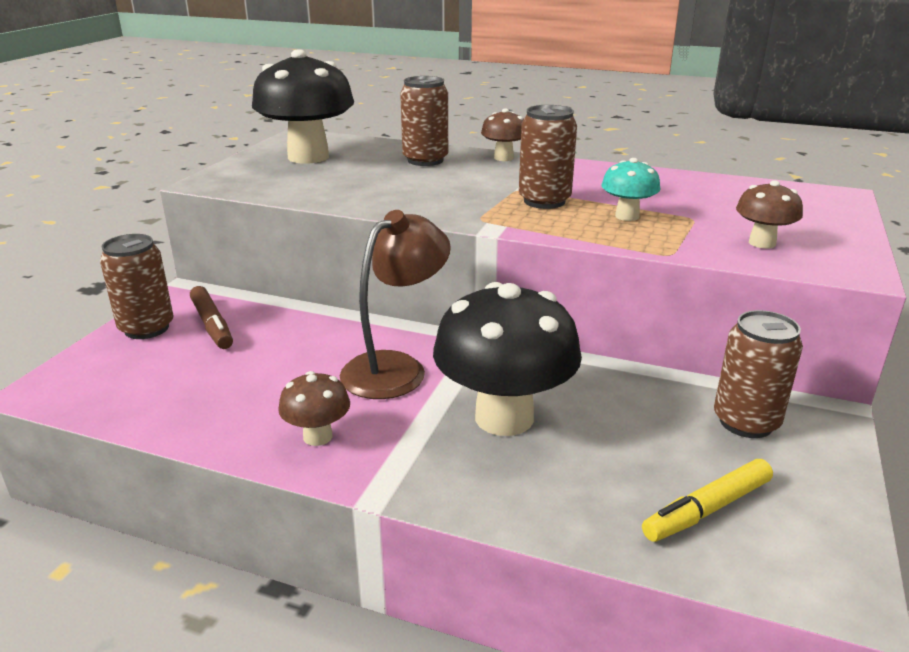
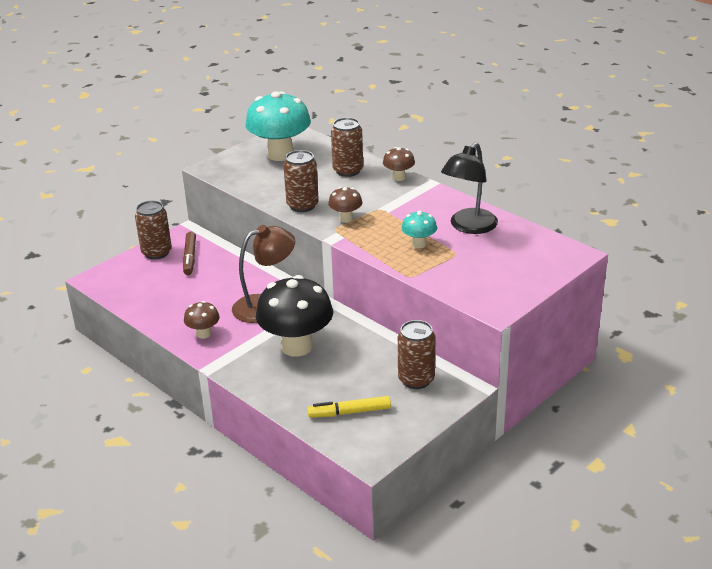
camera: 25 degrees right, 5 degrees up
black mushroom [252,49,354,164] -> turquoise mushroom [245,91,311,161]
brown can [519,105,577,209] -> brown can moved to [283,150,319,212]
brown mushroom [736,180,803,249] -> brown mushroom moved to [328,187,362,223]
none -> black lamp [441,142,498,234]

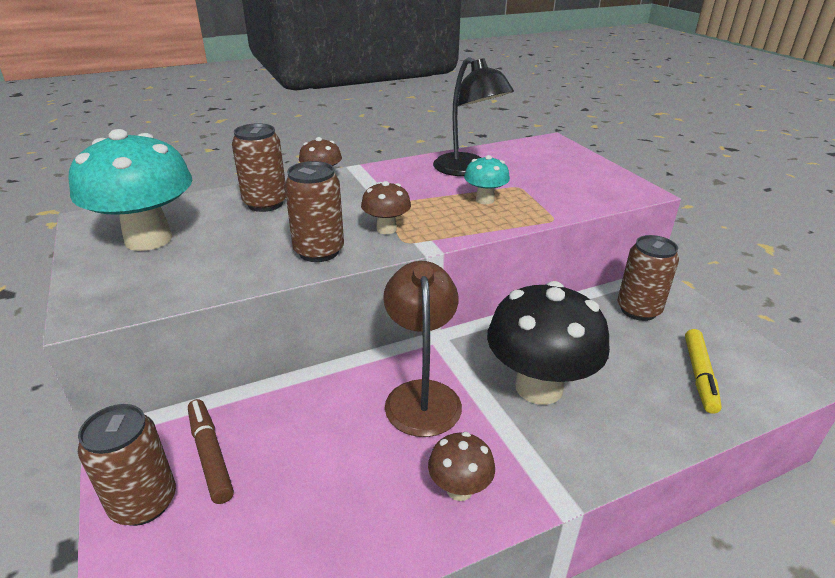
camera: 70 degrees left, 0 degrees up
brown marker [183,232,196,275] -> brown marker turned 135 degrees counterclockwise [188,399,234,504]

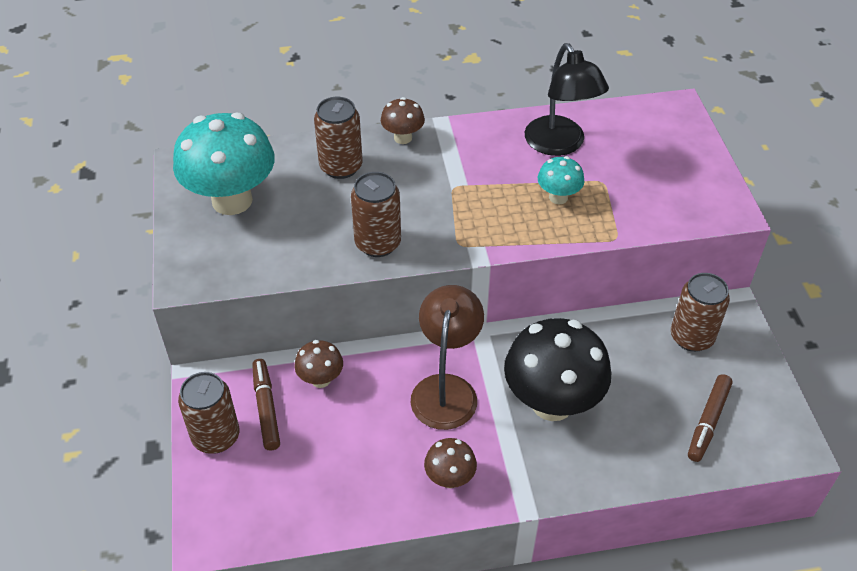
camera: 15 degrees right, 15 degrees up
brown mushroom [361,181,411,234] -> brown mushroom moved to [294,340,343,388]
yellow marker [685,329,722,414] -> brown marker [688,374,733,462]

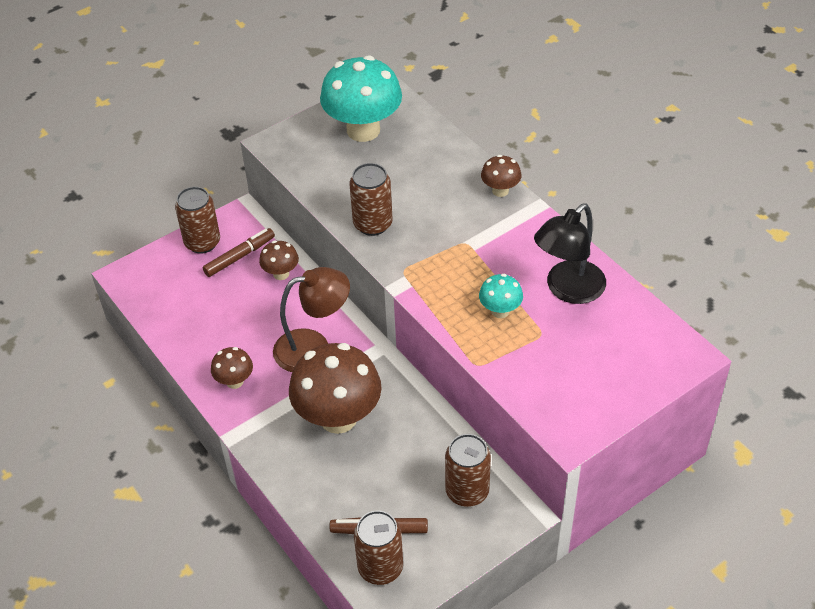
camera: 65 degrees right, 0 degrees up
brown can [314,97,363,179] -> brown can moved to [354,510,403,585]
black mushroom [504,318,611,421] -> brown mushroom [289,343,382,434]

